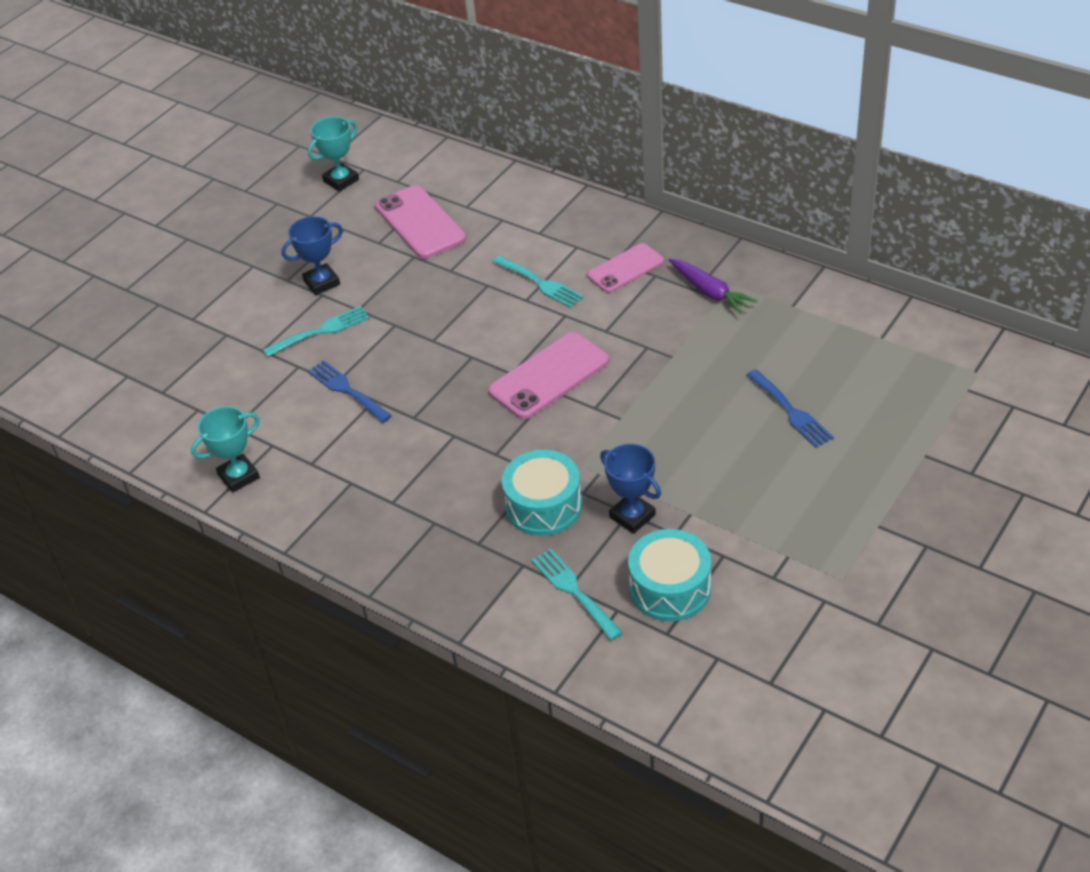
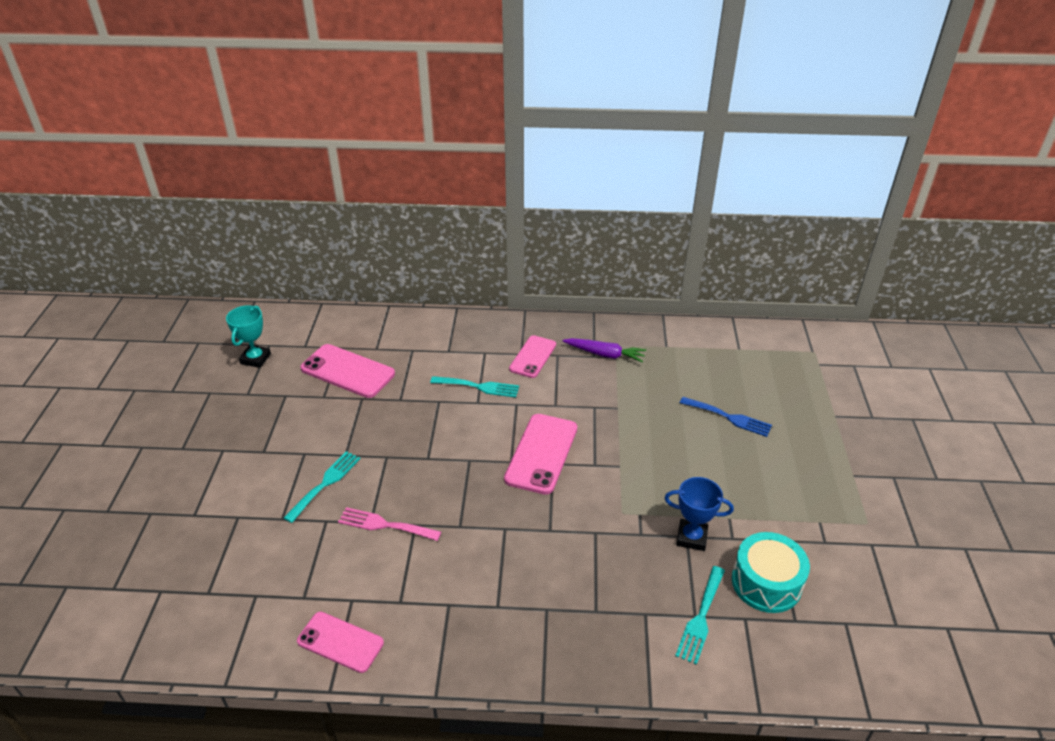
camera: 35 degrees left, 5 degrees down
turquoise trophy [191,406,260,493] -> pink phone [297,612,384,673]
blue trophy [281,216,343,295] -> none
blue fork [307,360,392,423] -> pink fork [338,507,441,541]
turquoise drum [502,450,582,536] -> none
turquoise fork [531,549,623,640] -> turquoise fork turned 90 degrees counterclockwise [675,566,725,665]

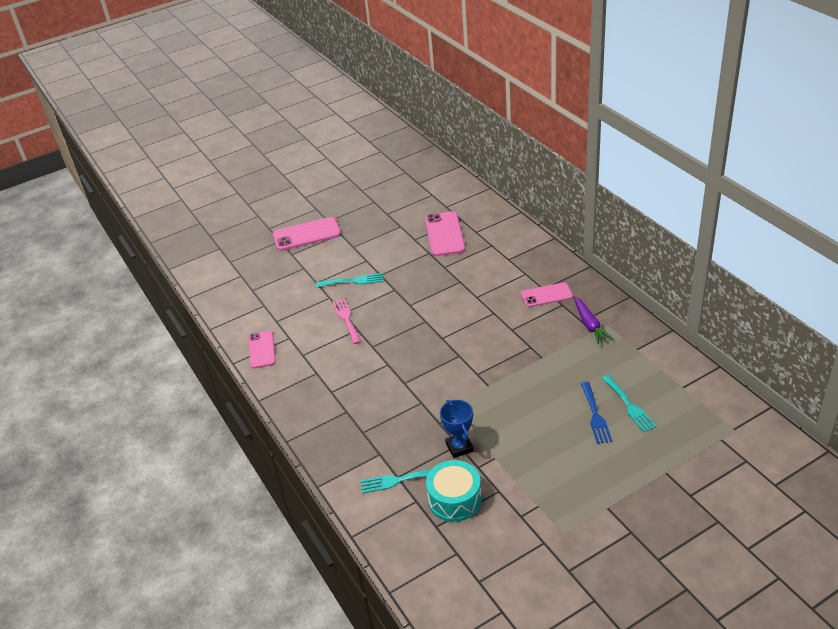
camera: 60 degrees right, 0 degrees up
turquoise trophy [226,305,271,368] -> none
turquoise fork [430,376,519,398] -> turquoise fork moved to [602,375,657,432]
pink phone [504,414,577,495] -> pink phone moved to [273,217,341,251]

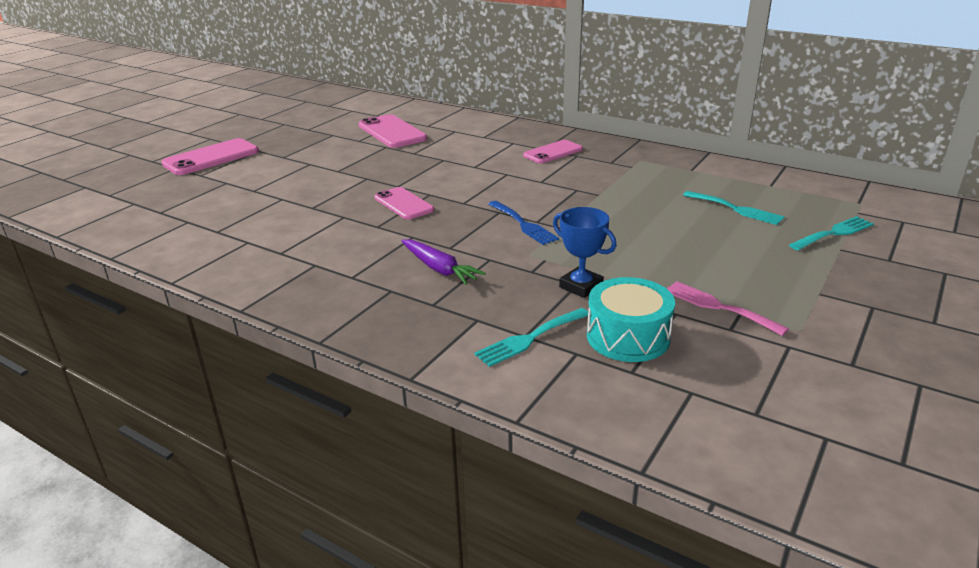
camera: 30 degrees left, 10 degrees down
pink phone [248,330,276,369] -> pink phone moved to [374,187,434,220]
turquoise fork [316,273,384,287] -> turquoise fork moved to [789,216,874,250]
pink fork [332,298,361,344] -> pink fork moved to [666,281,789,336]
purple carrot [574,297,613,344] -> purple carrot moved to [401,240,486,285]
blue fork [581,382,612,444] -> blue fork moved to [488,201,559,245]

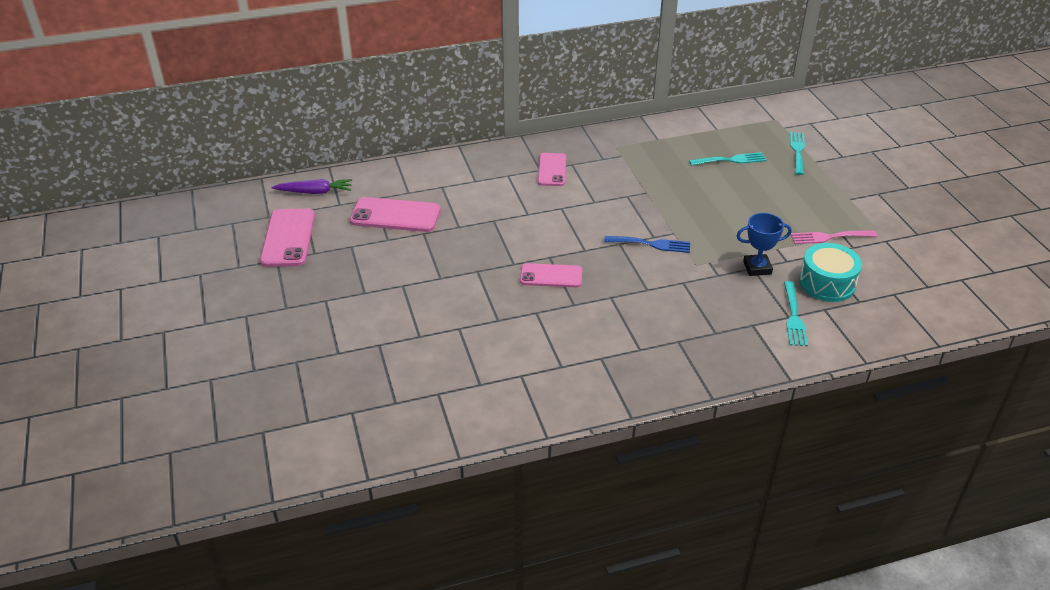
camera: 50 degrees left, 10 degrees up
pink phone [161,138,259,175] -> pink phone moved to [260,208,315,267]
purple carrot [401,240,486,285] -> purple carrot moved to [272,179,352,194]

